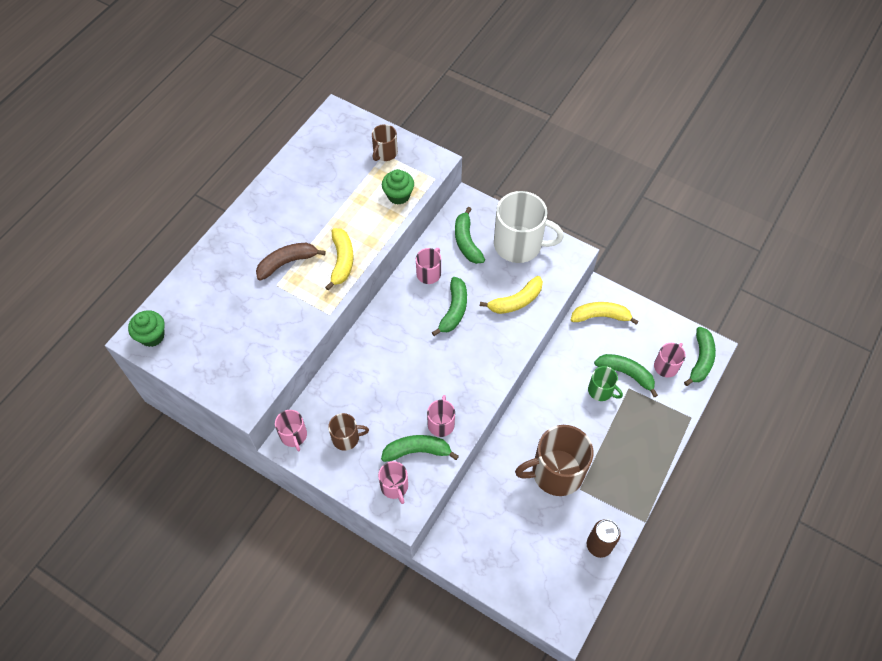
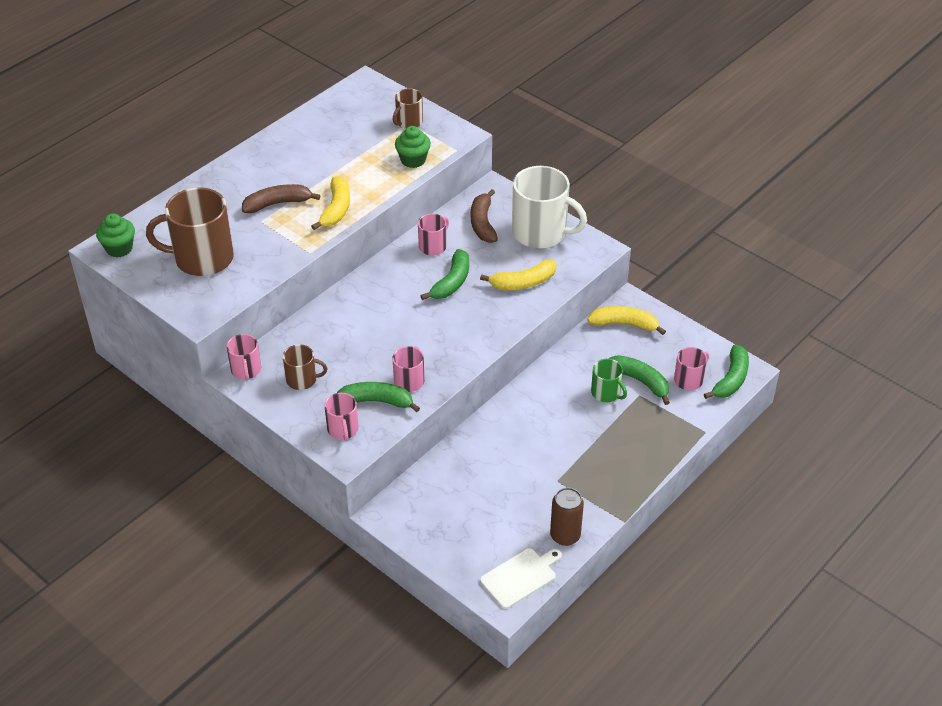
camera: 10 degrees right, 15 degrees down
green banana [455,207,485,264] -> brown banana [471,189,498,243]
brown mug [515,425,593,496] -> brown mug moved to [146,187,234,276]
none -> white cutting board [480,548,562,609]

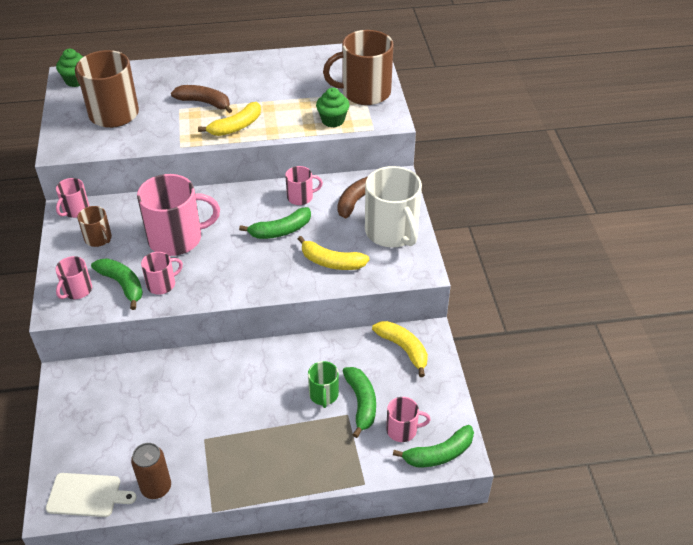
camera: 40 degrees right, 0 degrees up
brown mug [393,88,423,129] -> brown mug [323,30,394,105], size x1.97
none -> pink mug [137,174,220,256]

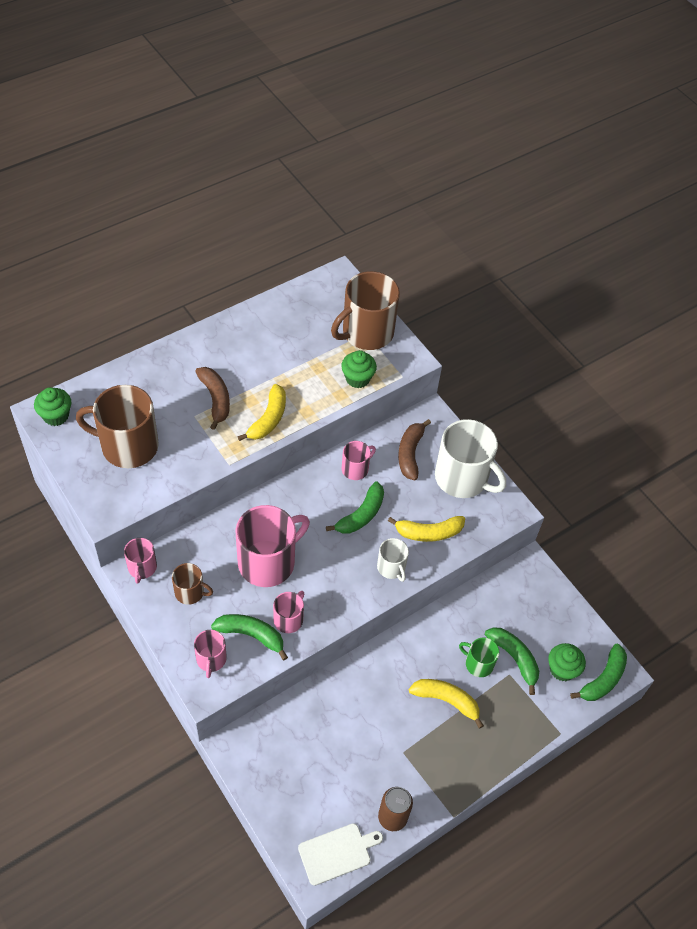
camera: 30 degrees left, 10 degrees up
brown banana [171,85,232,113] -> brown banana turned 75 degrees clockwise [195,367,230,430]
green mug [308,361,339,408] -> green mug turned 150 degrees clockwise [459,638,499,677]
yellow banana [372,321,428,377] -> yellow banana moved to [409,679,484,729]
pink mug [386,397,431,442] -> green cupcake [548,643,586,681]
none -> white mug [377,538,409,582]

